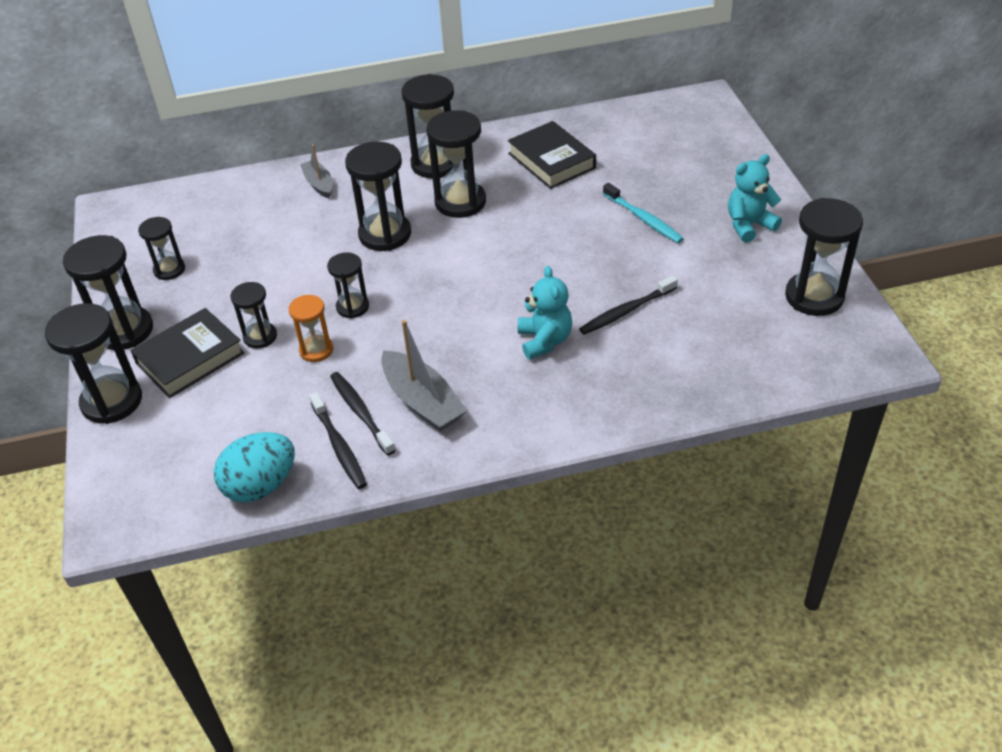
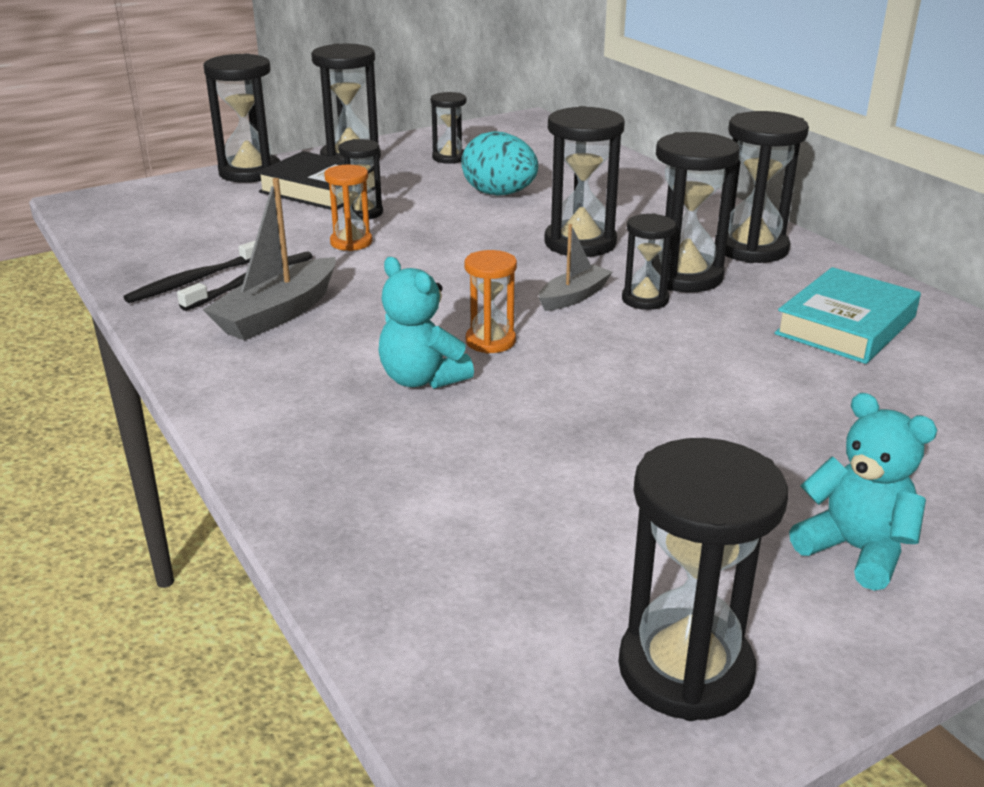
camera: 70 degrees right, 15 degrees down
turquoise egg [214,432,295,503] -> turquoise egg moved to [461,131,538,195]
grey boat [300,145,333,198] -> grey boat moved to [539,224,612,311]
black hourglass [327,252,369,318] -> black hourglass moved to [622,213,676,310]
black book [508,121,596,189] -> turquoise book [774,267,921,364]
turquoise teddy bear [518,266,572,360] -> turquoise teddy bear turned 75 degrees clockwise [378,257,474,389]
black toothbrush [579,276,678,335] -> none
turquoise toothbrush [603,183,683,243] -> none
none -> orange hourglass [464,250,517,354]

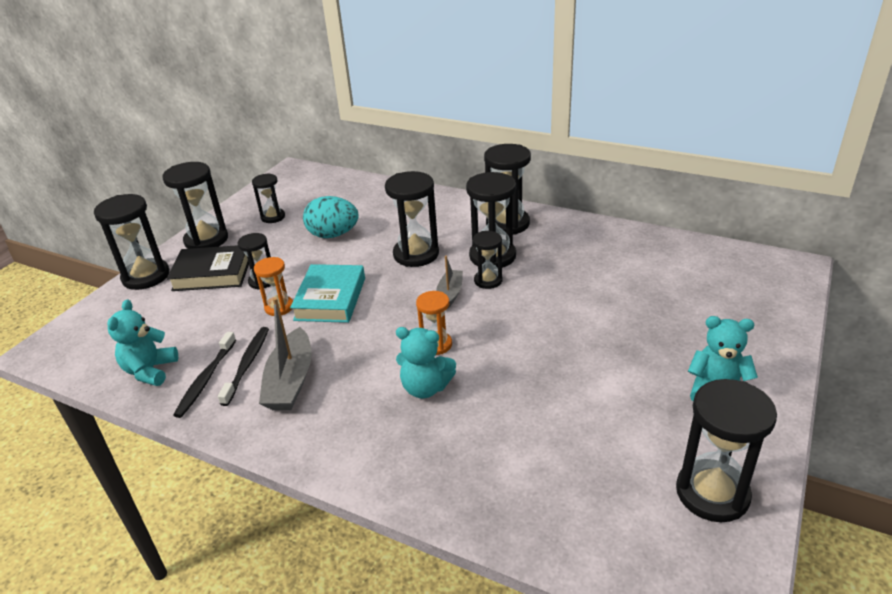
camera: 30 degrees left, 5 degrees up
turquoise book [774,267,921,364] -> turquoise book moved to [290,264,365,323]
none -> turquoise teddy bear [107,300,178,386]

